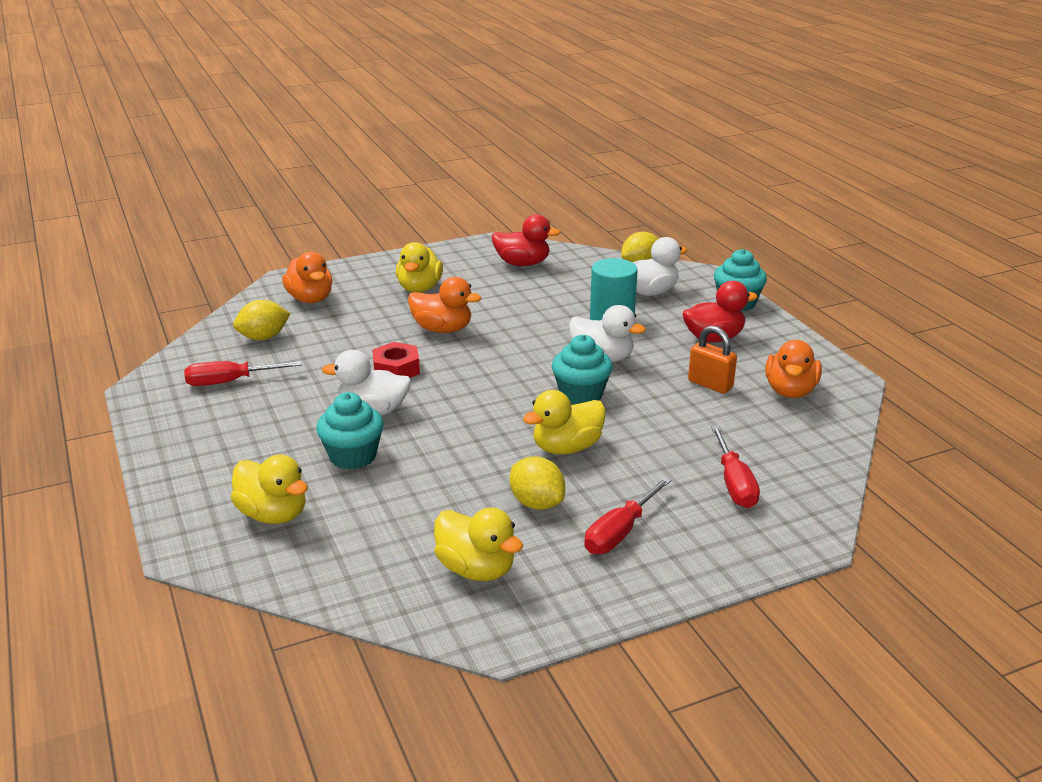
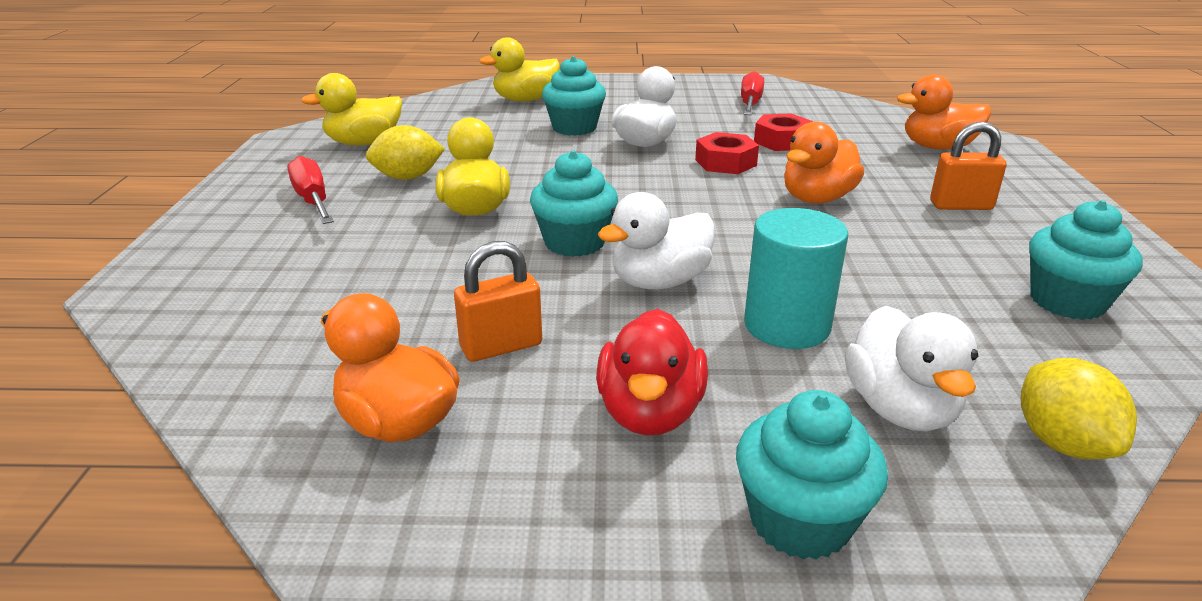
camera: 115 degrees right, 0 degrees up
yellow lemon [233,300,290,340] -> none
yellow duck [396,242,443,293] -> orange padlock [930,122,1007,210]
red duck [492,214,561,266] -> turquoise cupcake [1029,200,1143,320]
red screwdriver [711,426,760,508] -> none
none -> red nut [754,114,813,151]

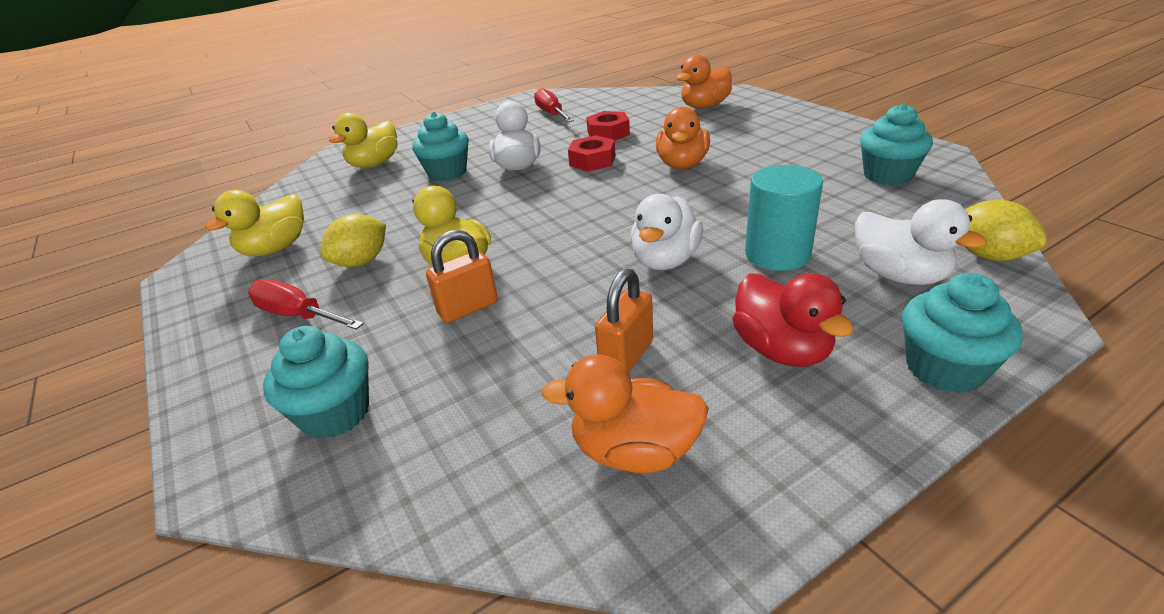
camera: 30 degrees left, 5 degrees up
turquoise cupcake [530,150,618,257] -> turquoise cupcake moved to [263,326,369,439]
orange padlock [930,122,1007,210] -> orange padlock moved to [426,230,498,323]

